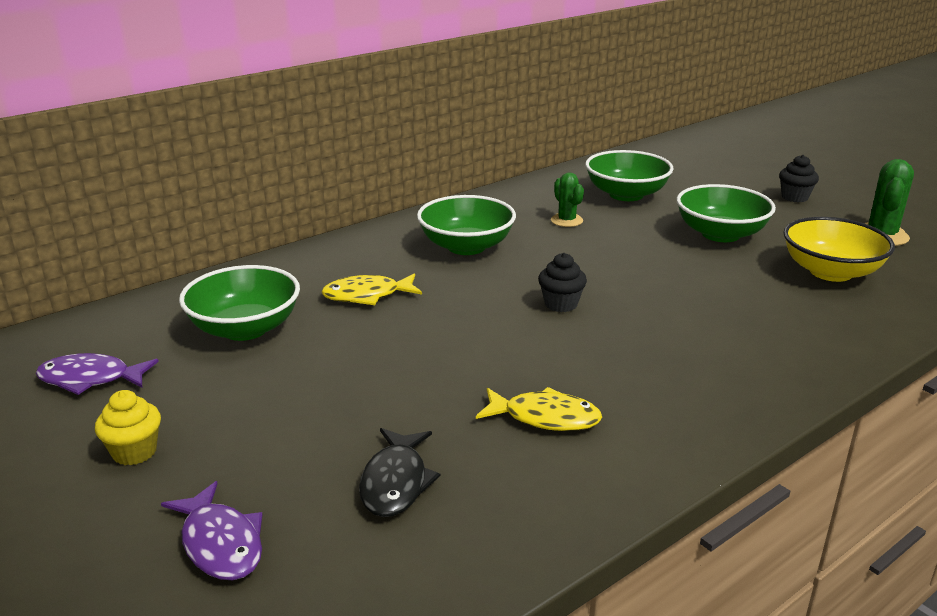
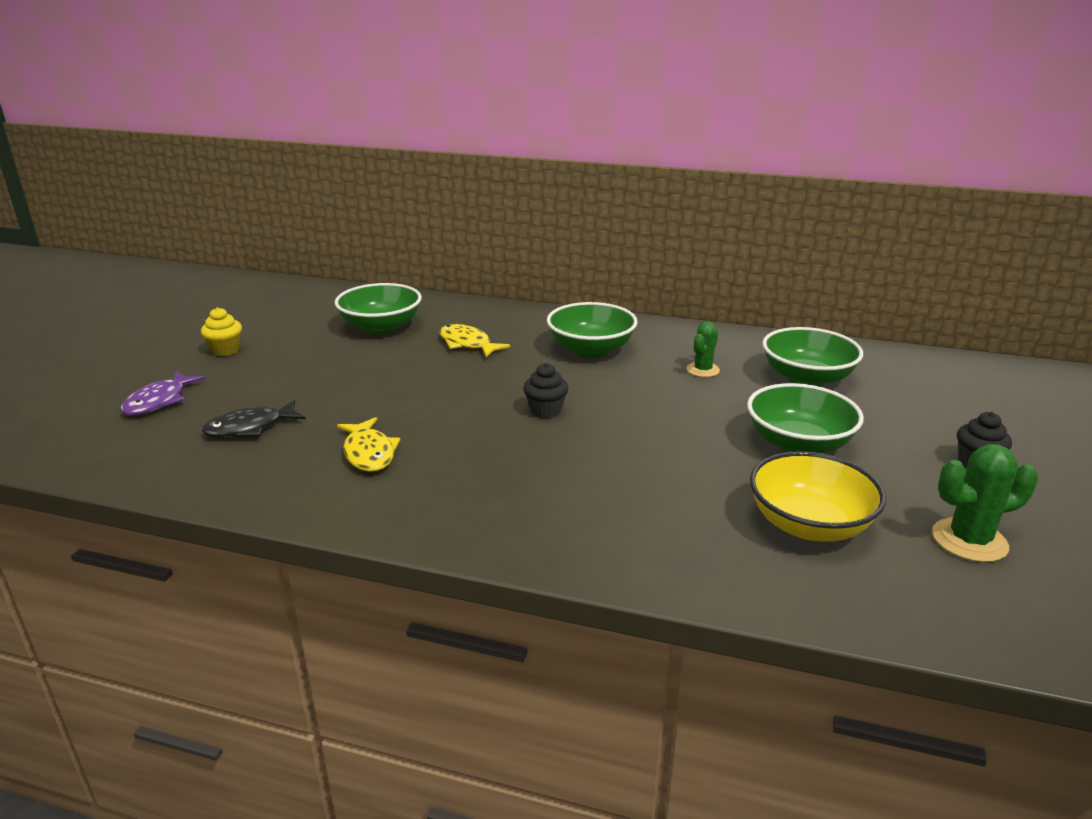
camera: 55 degrees right, 0 degrees up
purple fish [36,353,159,395] -> none

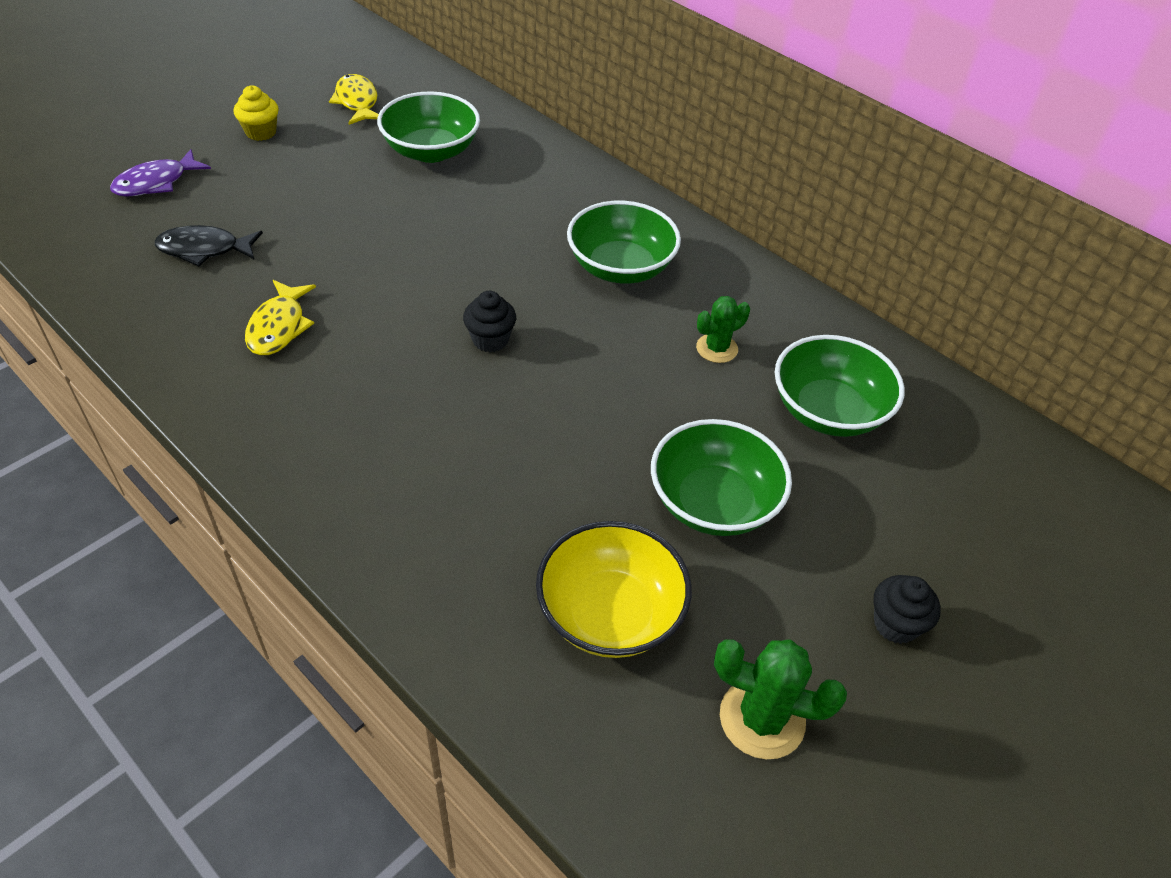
camera: 25 degrees right, 20 degrees up
yellow fish [439,324,510,358] -> yellow fish moved to [329,74,379,125]

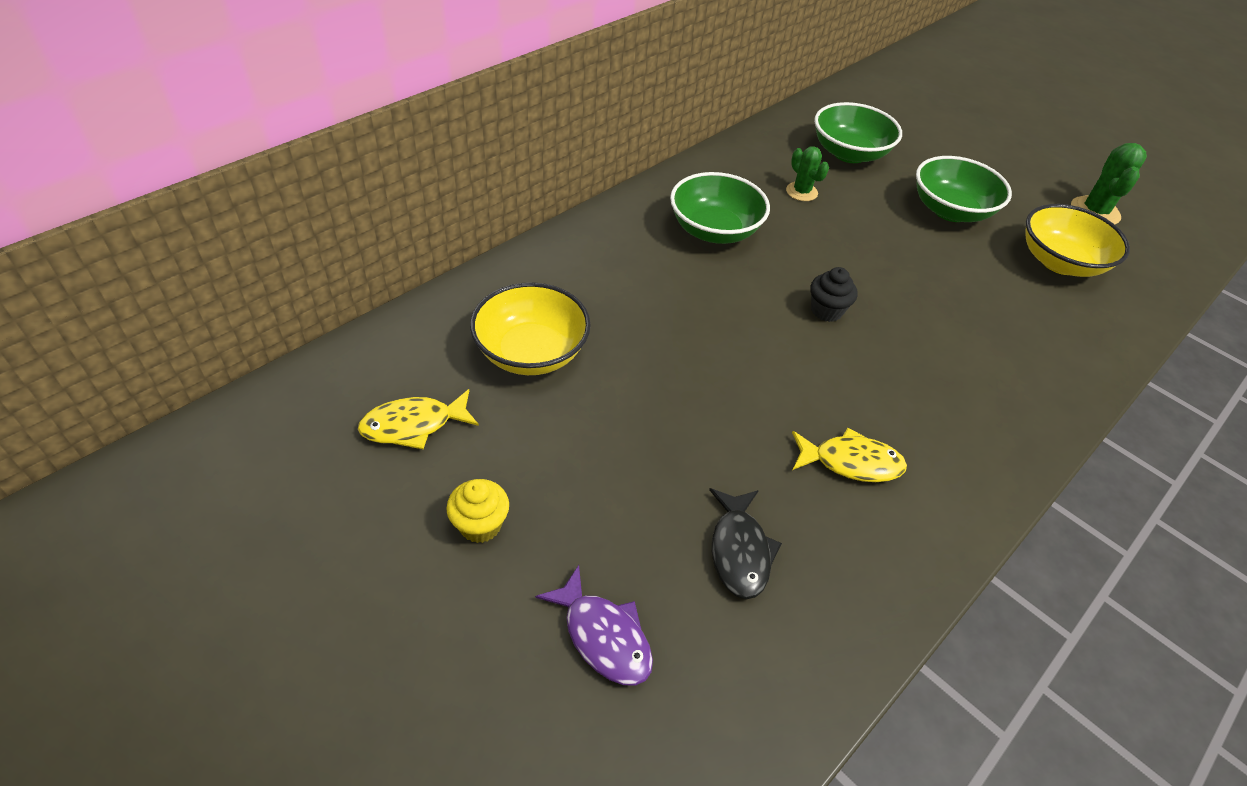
camera: 90 degrees left, 0 degrees up
green bowl [377,91,480,163] -> yellow bowl [470,282,591,375]
black cupcake [874,575,941,644] -> none

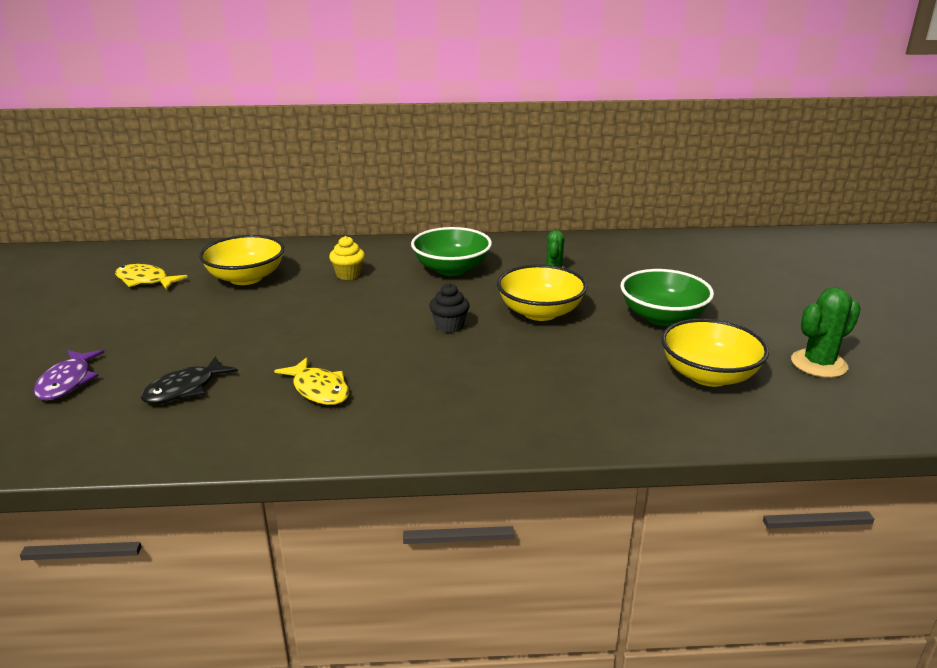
camera: 45 degrees right, 20 degrees down
yellow cupcake [446,479,509,543] -> yellow cupcake moved to [329,236,365,280]
green bowl [814,102,902,163] -> none
none -> yellow bowl [497,264,587,321]

